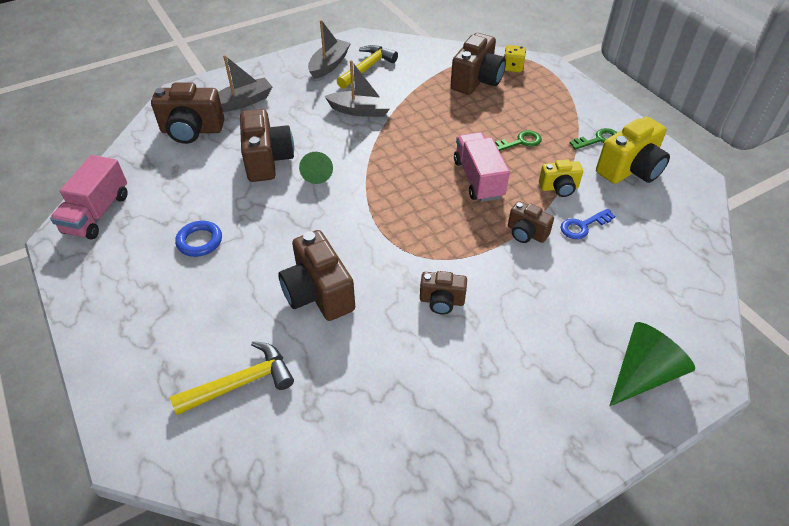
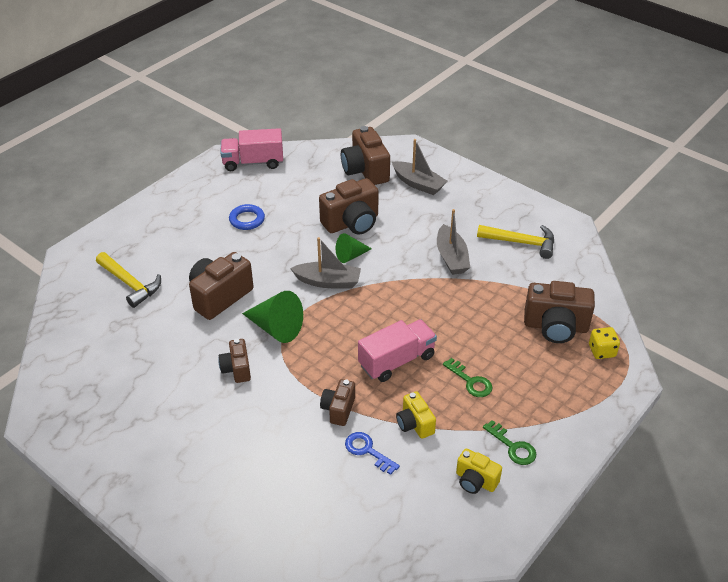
camera: 70 degrees right, 5 degrees down
grey boat [308,20,351,79] -> grey boat moved to [290,237,361,289]
yellow camera [596,117,670,184] -> yellow camera [456,449,502,494], size x0.57
green cone [609,322,695,406] -> green cone moved to [242,291,303,343]

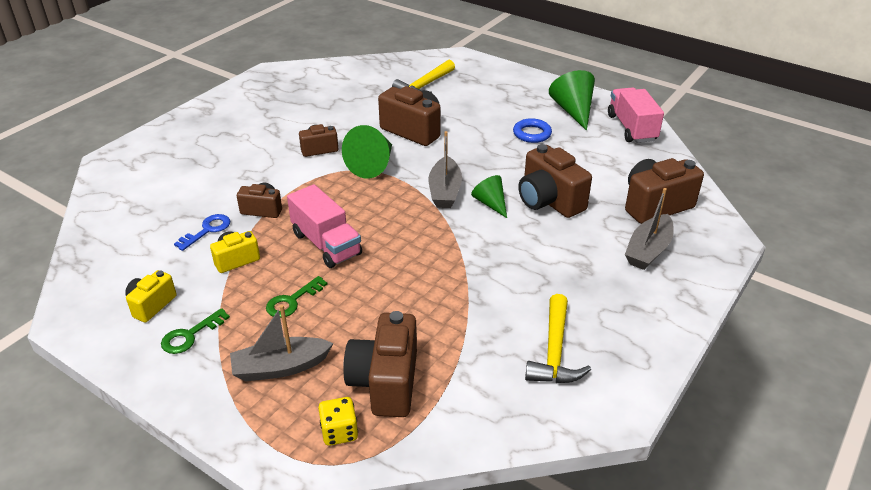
camera: 85 degrees right, 5 degrees down
grey boat [437,209,470,275] -> grey boat moved to [230,305,333,382]
none -> green cone [549,70,595,131]

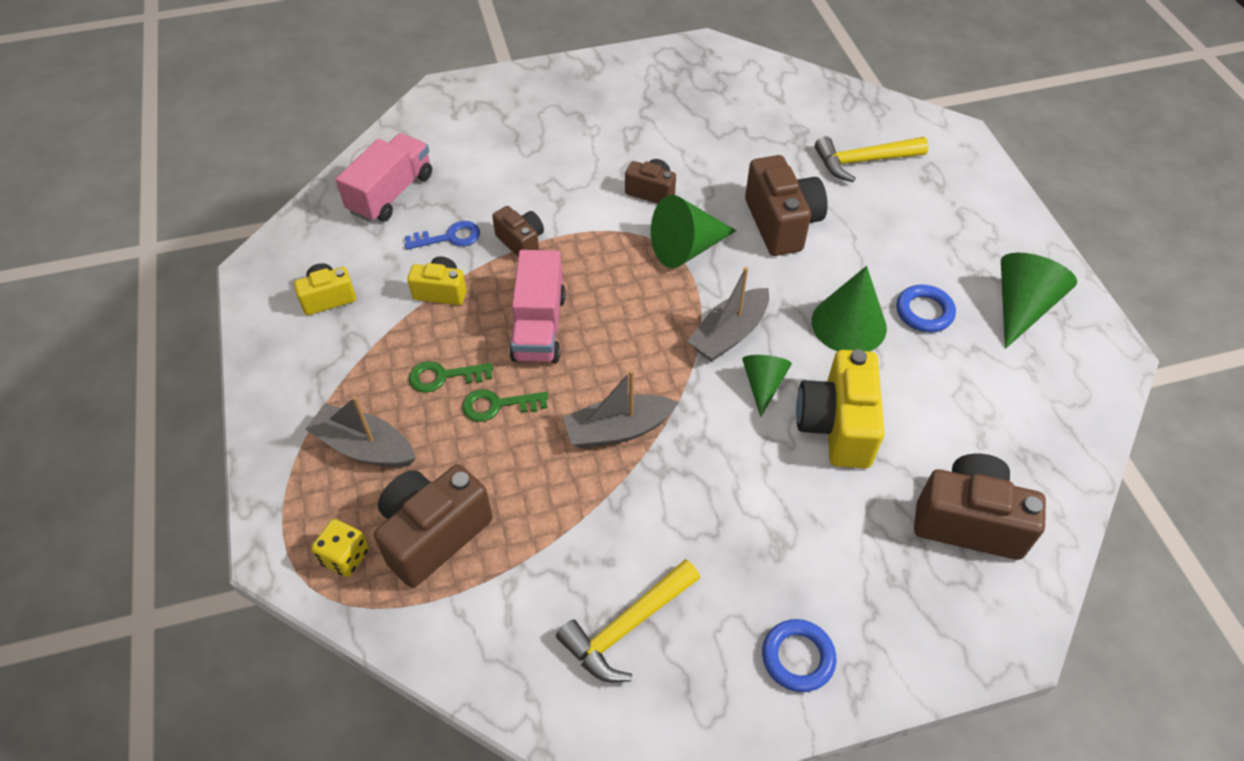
camera: 40 degrees right, 15 degrees up
green key [161,308,230,354] -> green key moved to [462,389,548,422]
brown camera [518,144,592,218] -> yellow camera [796,349,885,468]
pink truck [608,87,664,143] -> pink truck moved to [336,133,432,223]
grey boat [625,188,674,270] -> grey boat moved to [563,370,679,448]
none -> blue ring [762,619,836,692]
none -> green cone [812,266,887,351]

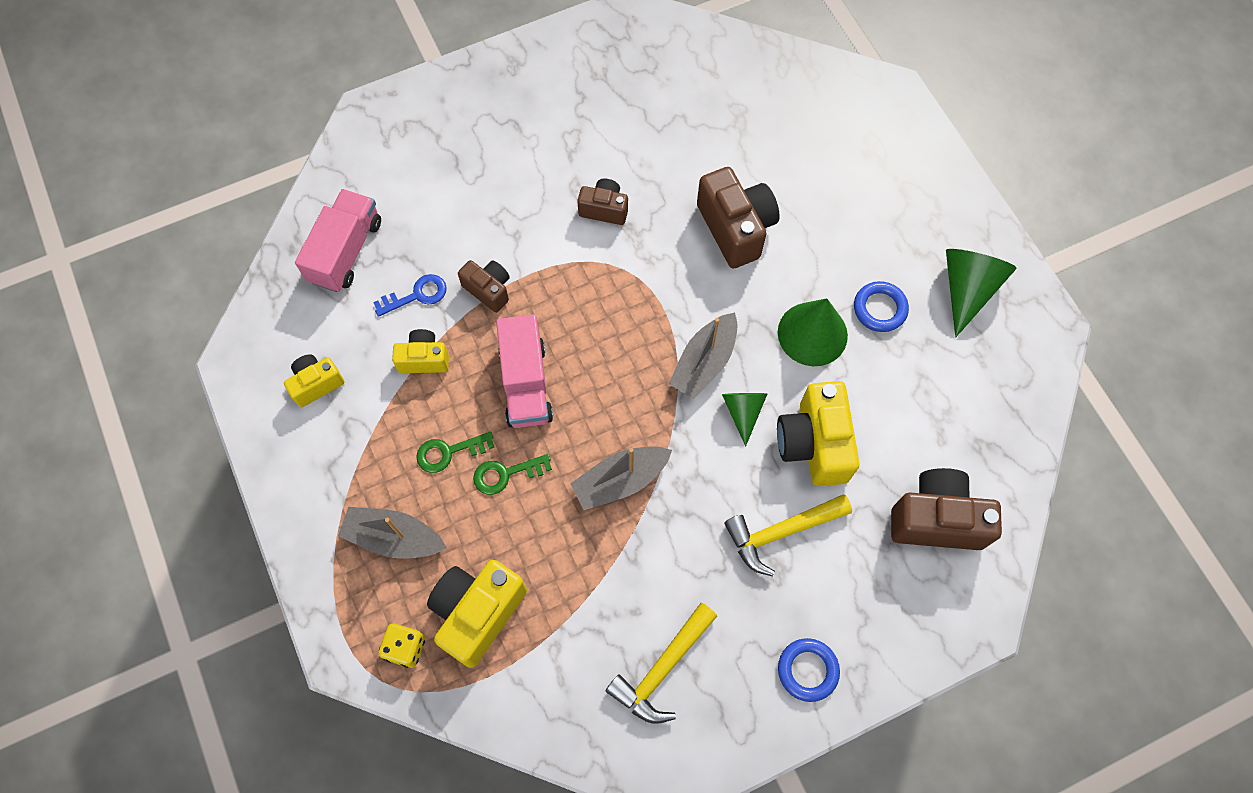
camera: 10 degrees left, 15 degrees up
brown camera [374,464,492,588] -> yellow camera [427,560,527,668]
green cone [651,195,737,268] -> none
yellow hammer [815,136,929,182] -> yellow hammer moved to [724,494,852,576]

